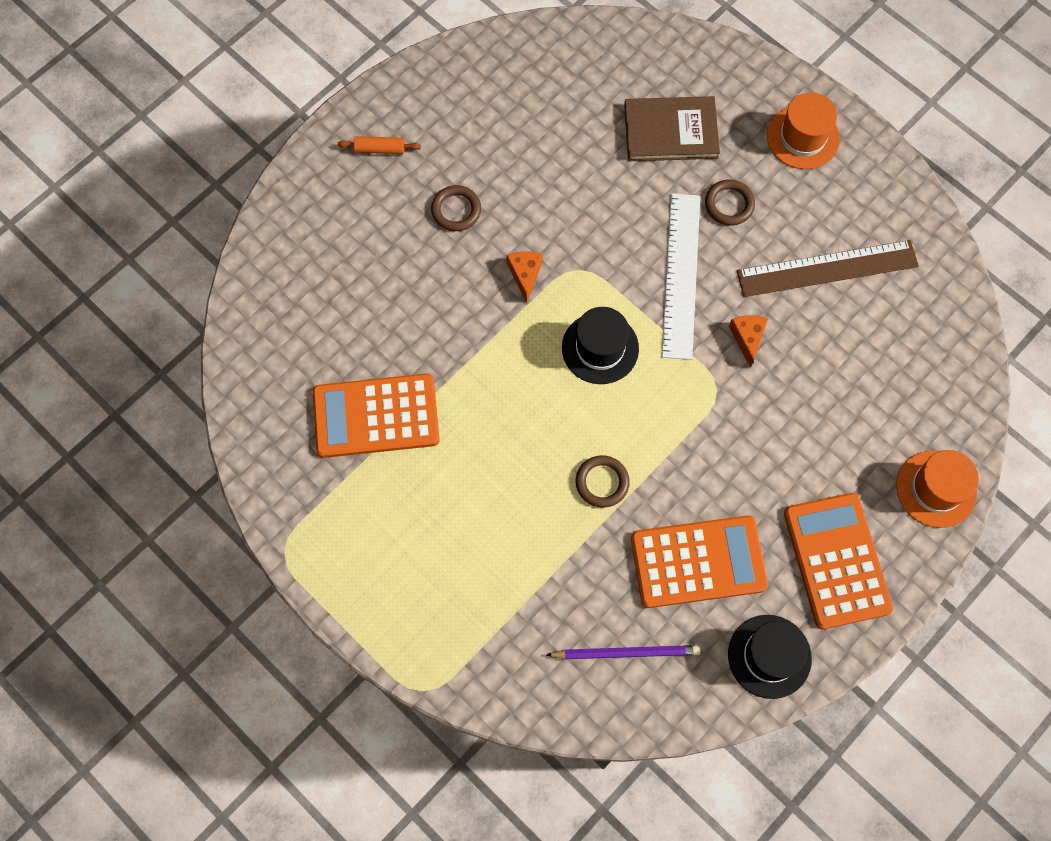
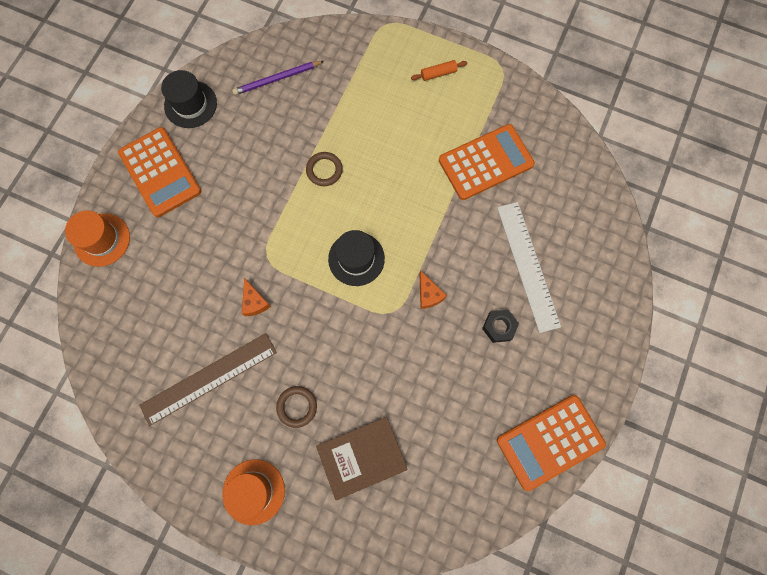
camera: 160 degrees right, 5 degrees up
orange rolling pin [338,136,421,154] -> orange rolling pin moved to [411,60,467,81]
brown ring [431,185,481,231] -> black nut [482,310,519,343]
orange calculator [631,515,768,608] -> orange calculator moved to [497,395,606,491]
white ruler [662,193,700,360] -> white ruler moved to [497,202,561,333]

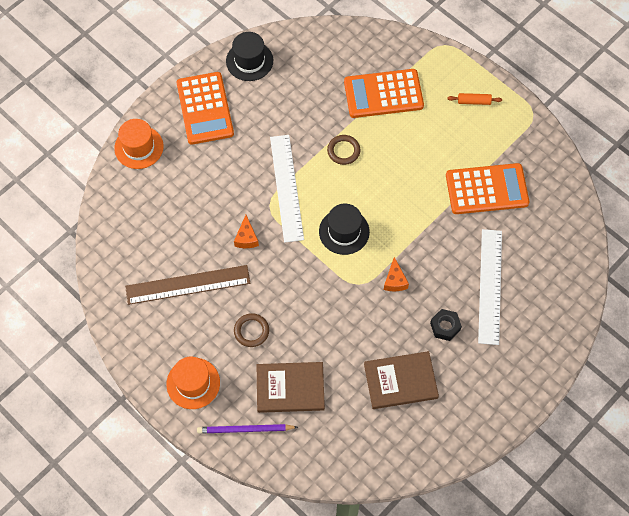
camera: 20 degrees right, 10 degrees down
purple pencil [232,61,324,95] -> purple pencil moved to [197,424,298,433]
orange calculator [497,395,606,491] -> orange calculator moved to [344,69,424,118]
none -> white ruler [270,135,304,243]
none -> brown book [364,351,439,409]

